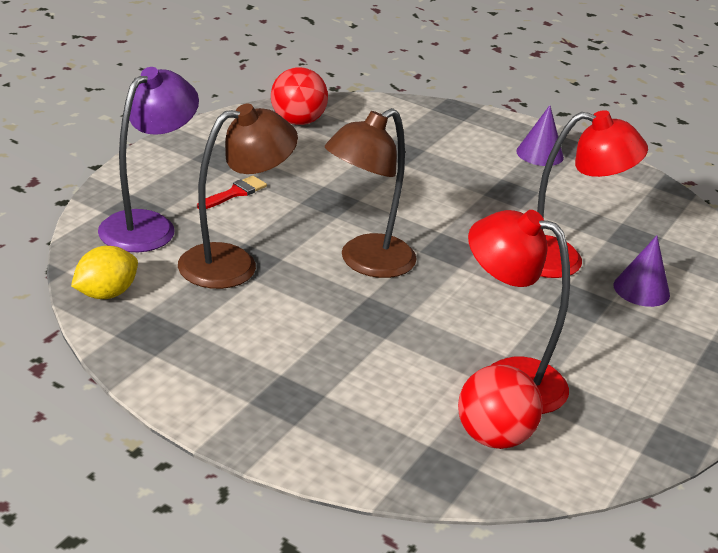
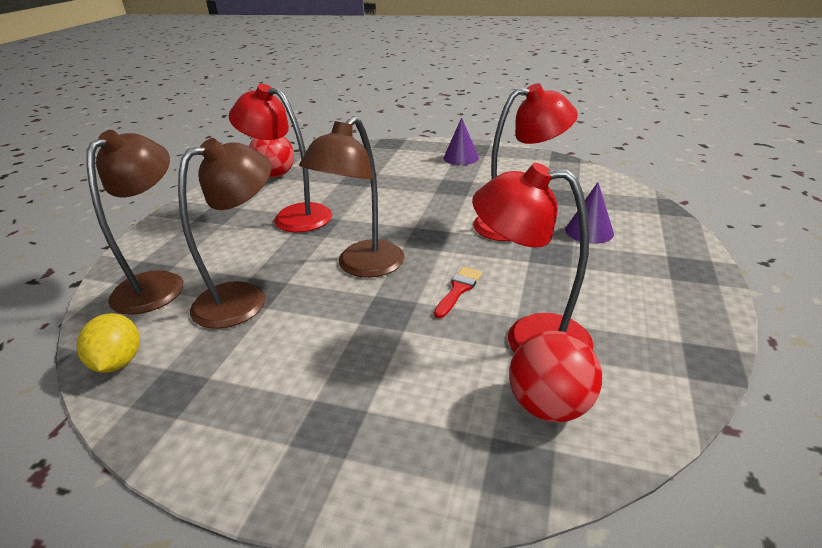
camera: 10 degrees left, 0 degrees up
yellow lemon [71,246,138,299] -> yellow lemon turned 45 degrees counterclockwise [77,313,140,373]
purple lamp [98,67,199,252] -> brown lamp [86,130,183,315]
red brush [197,176,267,209] -> red brush moved to [434,267,482,318]
none -> red lamp [229,84,332,232]

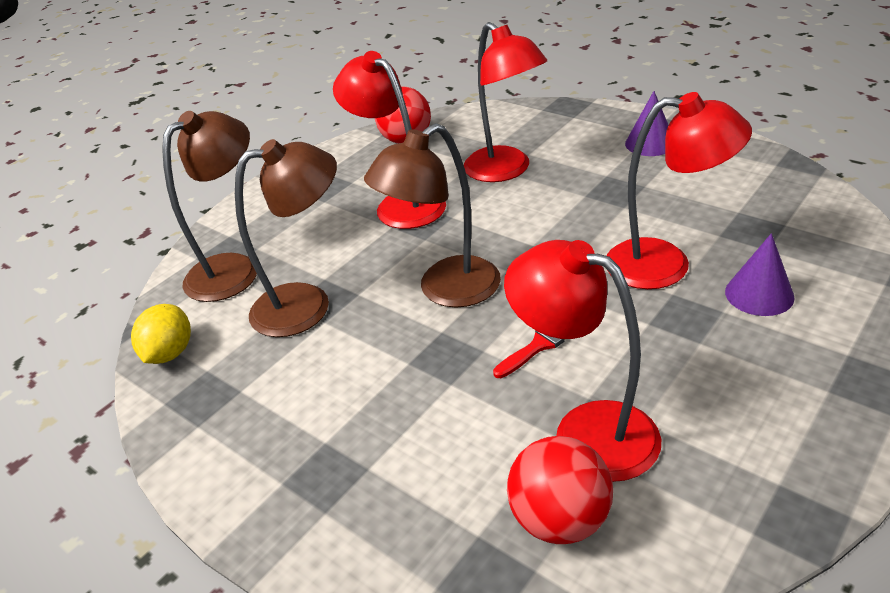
camera: 25 degrees right, 5 degrees up
none -> red lamp [464,22,547,182]

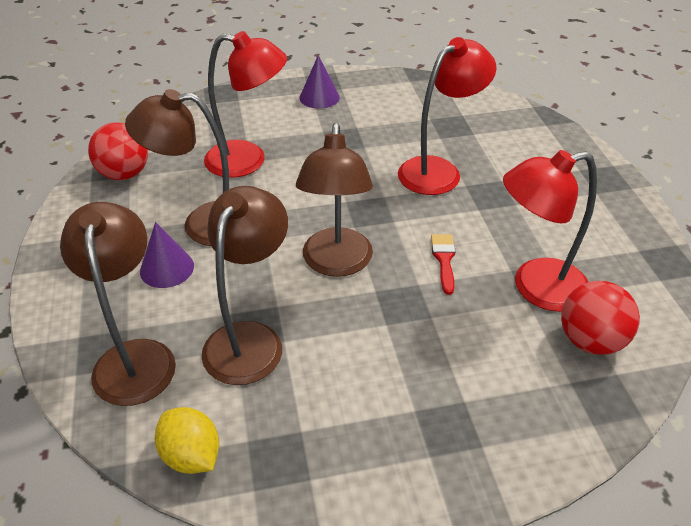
camera: 55 degrees left, 5 degrees up
red lamp [333,51,446,229] -> brown lamp [125,89,229,246]
purple cone [725,233,794,316] -> purple cone moved to [140,222,194,288]

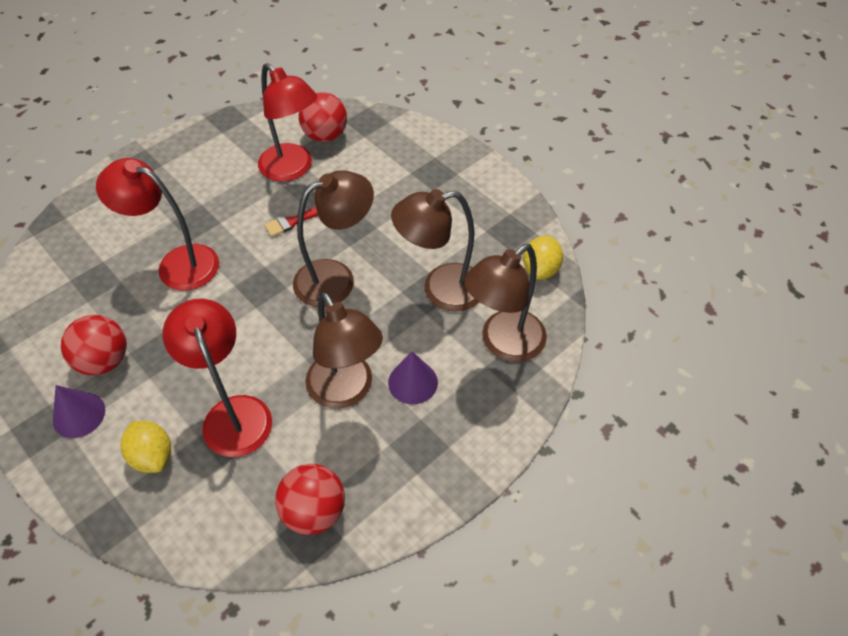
camera: 120 degrees left, 10 degrees up
none -> red ball [61,315,127,375]
none -> yellow lemon [121,421,171,473]

